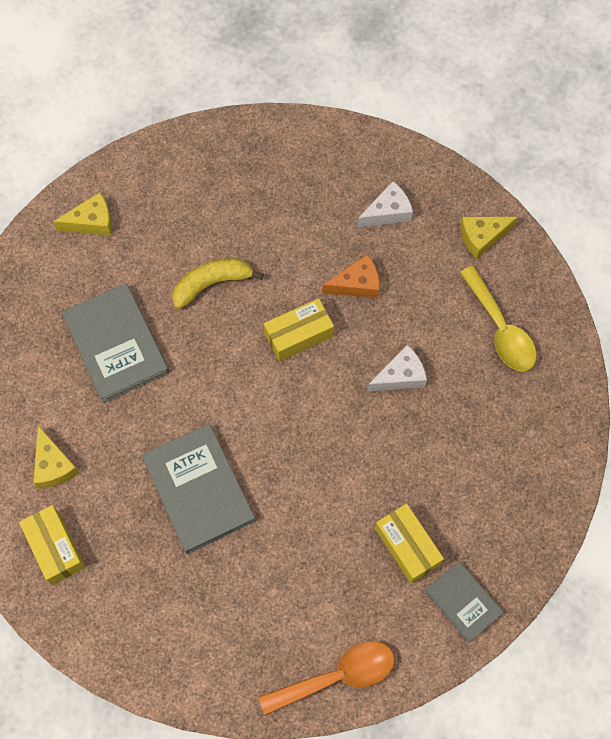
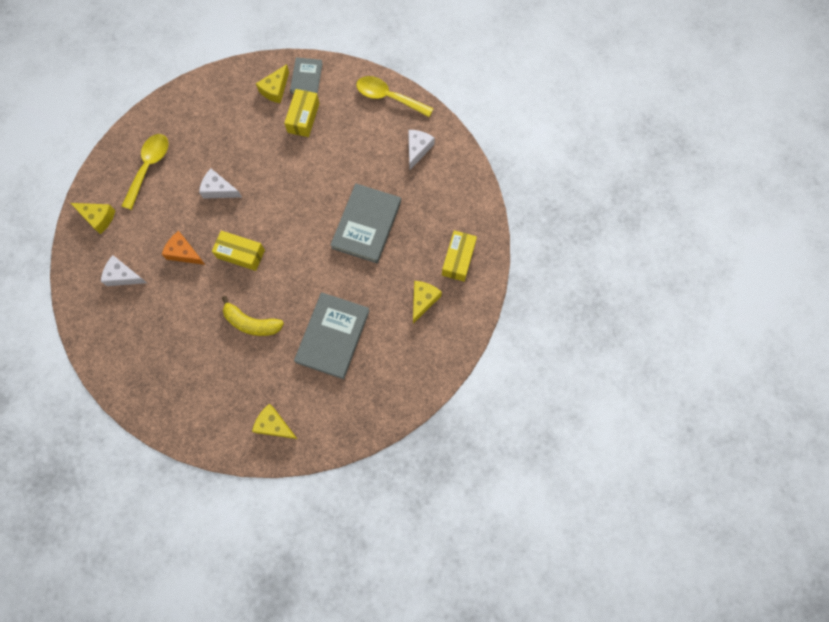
camera: 135 degrees left, 5 degrees up
orange spoon [258,641,395,715] -> yellow spoon [356,76,434,117]
none -> yellow cheese [256,64,289,104]
none -> white cheese [408,130,435,170]

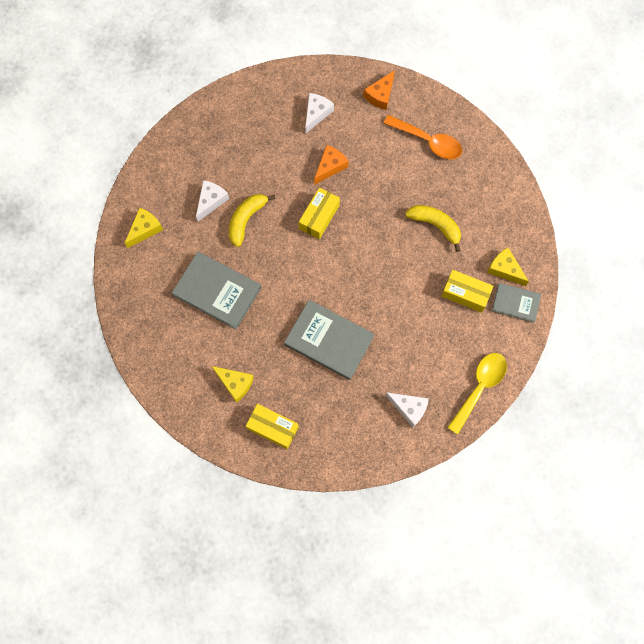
camera: 100 degrees right, 0 degrees up
yellow cheese [71,203,115,234] -> orange cheese [363,70,395,110]
yellow spoon [122,134,168,210] -> orange spoon [383,115,462,159]
white cheese [199,169,242,199] -> white cheese moved to [196,180,229,222]
none -> yellow banana [405,205,461,252]

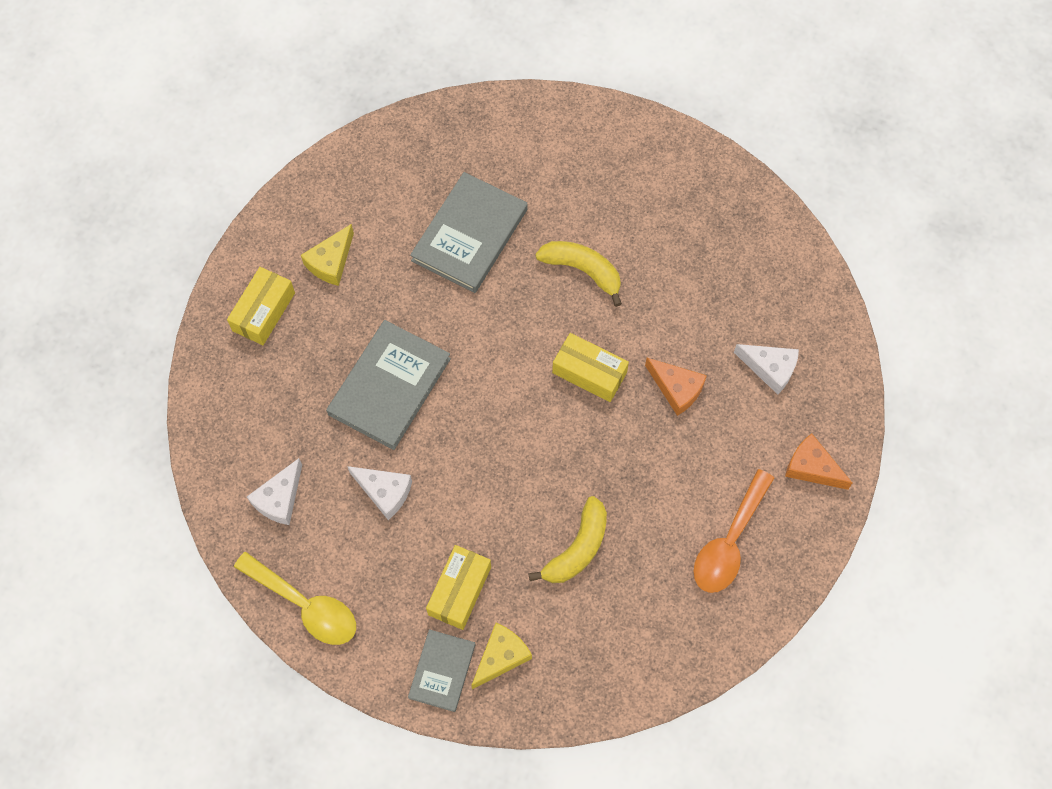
camera: 90 degrees right, 5 degrees down
yellow cheese [125,208,163,248] -> none
white cheese [196,180,229,222] -> white cheese moved to [347,466,412,520]

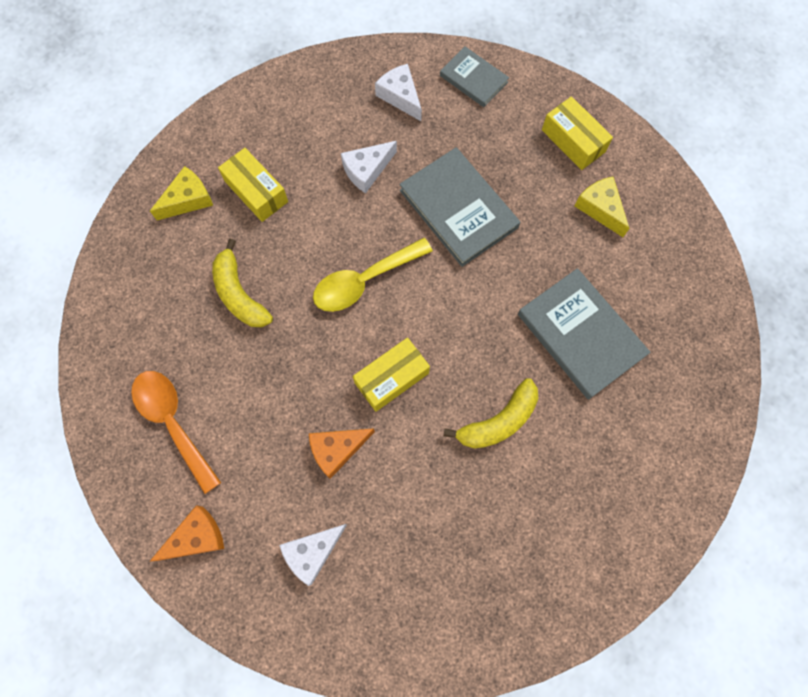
camera: 115 degrees right, 5 degrees up
yellow spoon [234,552,356,645] -> yellow spoon moved to [313,238,433,312]
grey book [408,629,475,712] -> grey book moved to [440,46,509,107]
yellow cheese [471,623,532,689] -> yellow cheese turned 105 degrees counterclockwise [150,166,213,220]

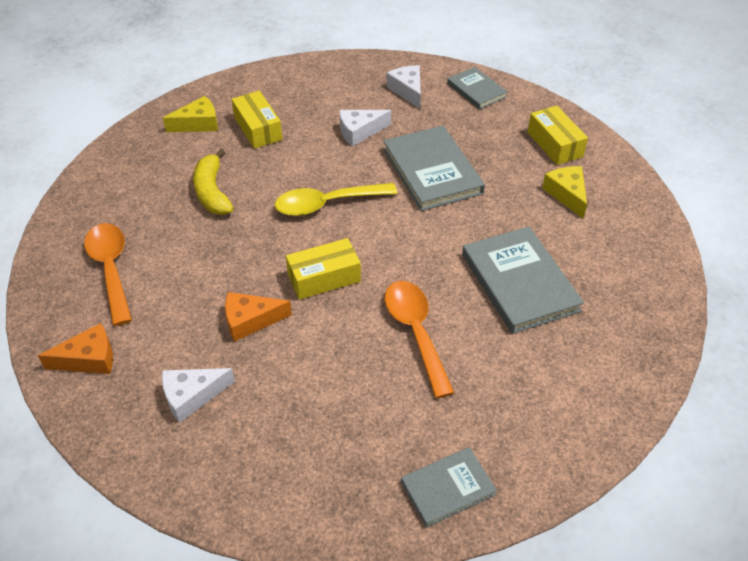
camera: 15 degrees right, 25 degrees down
yellow banana [444,378,538,449] -> orange spoon [385,281,454,398]
none -> grey book [401,447,497,528]

